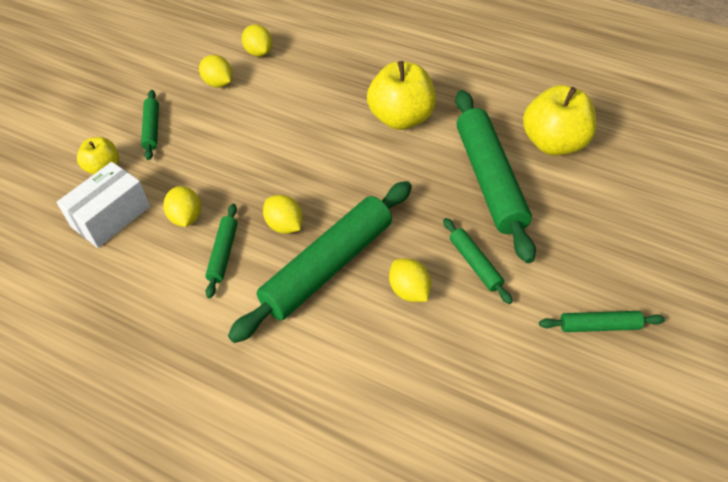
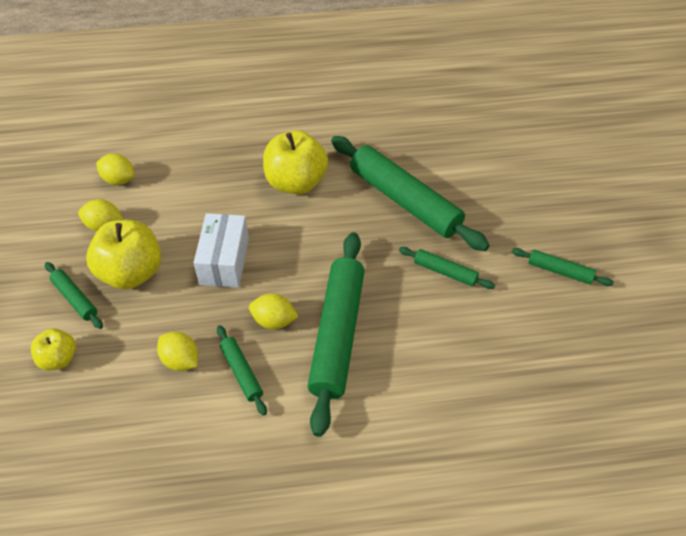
camera: 35 degrees left, 0 degrees up
white box [57,162,150,248] -> white box moved to [193,213,249,288]
yellow lemon [389,258,431,302] -> none
yellow apple [523,85,596,155] -> yellow apple moved to [86,220,161,289]
green rolling pin [539,311,665,332] -> green rolling pin turned 60 degrees clockwise [512,248,614,286]

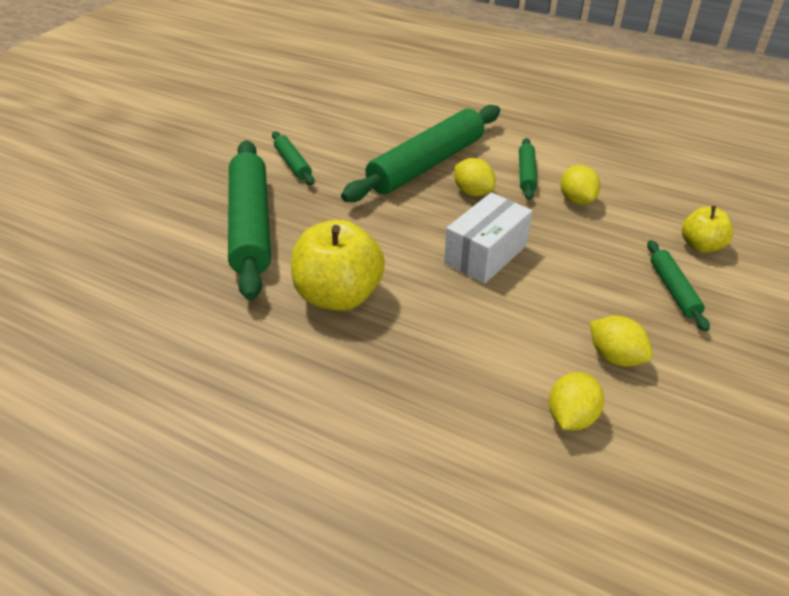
camera: 145 degrees left, 10 degrees down
yellow apple [86,220,161,289] -> none
yellow lemon [96,154,134,185] -> yellow lemon turned 60 degrees clockwise [549,372,604,430]
green rolling pin [512,248,614,286] -> none

